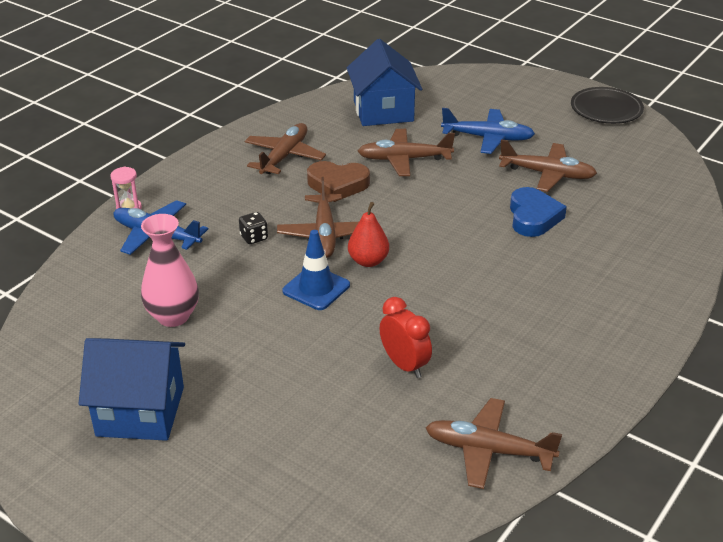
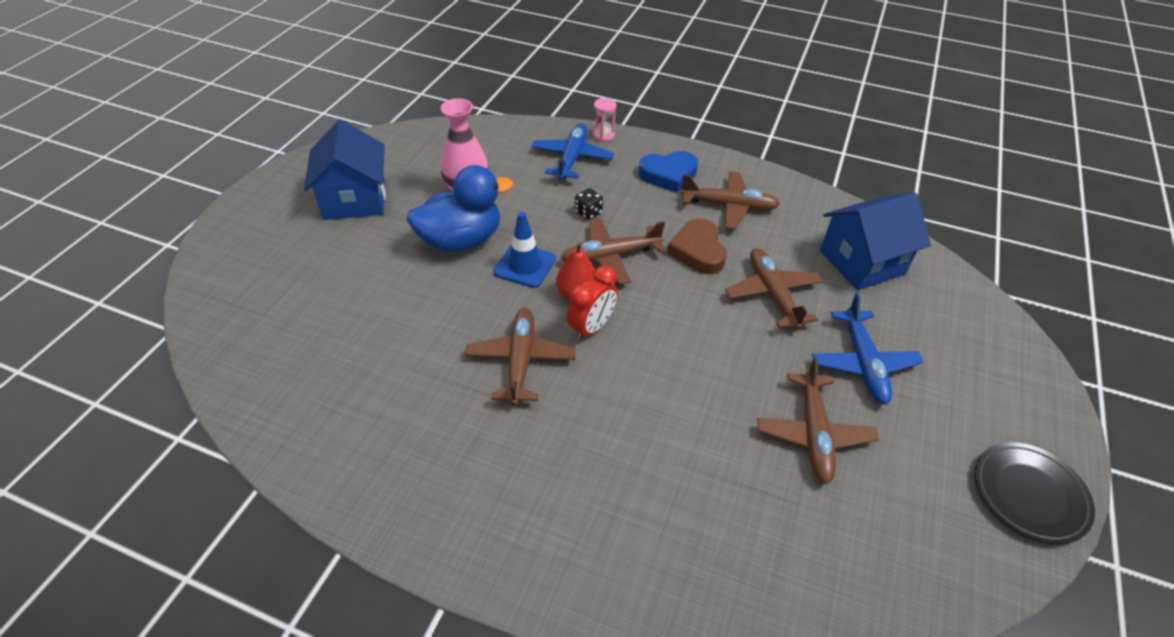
camera: 75 degrees right, 10 degrees up
red clock [379,297,432,378] -> red clock moved to [567,266,618,341]
brown plane [426,398,562,489] -> brown plane moved to [465,308,576,406]
blue heart [510,187,567,237] -> blue heart moved to [638,151,698,193]
none -> blue duck [407,165,513,252]

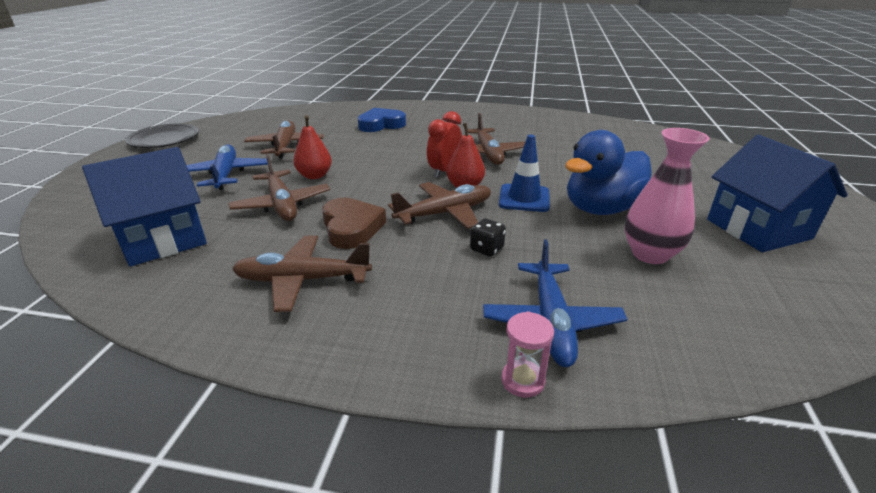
camera: 170 degrees right, 15 degrees down
blue heart [638,151,698,193] -> blue heart moved to [358,108,406,132]
none -> red pear [293,115,332,179]

